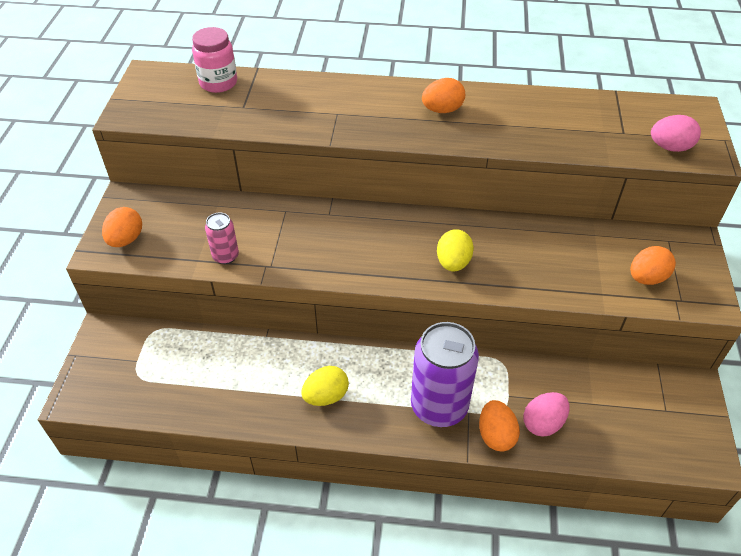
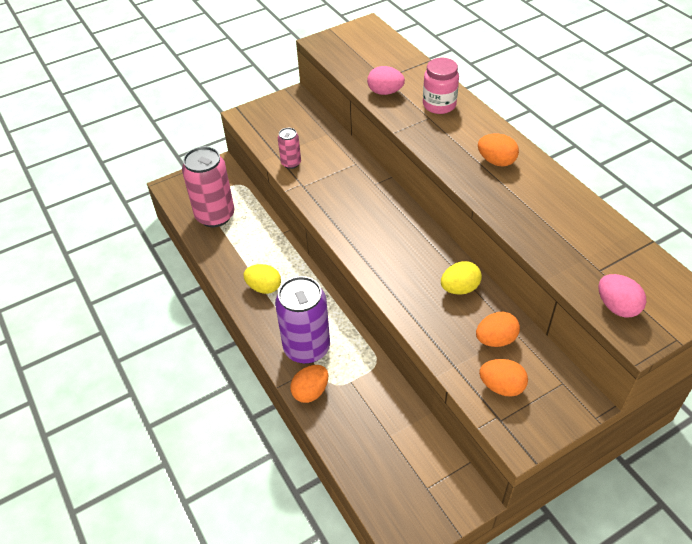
camera: 55 degrees right, 0 degrees up
orange egg [102,207,142,247] -> orange egg moved to [476,312,520,347]
pink jar [192,27,237,93] -> pink jar moved to [423,58,459,114]
yellow egg [437,229,474,271] -> yellow egg moved to [441,261,482,295]
pink egg [523,392,570,437] -> pink egg moved to [367,66,405,95]
none -> pink can [182,146,234,227]

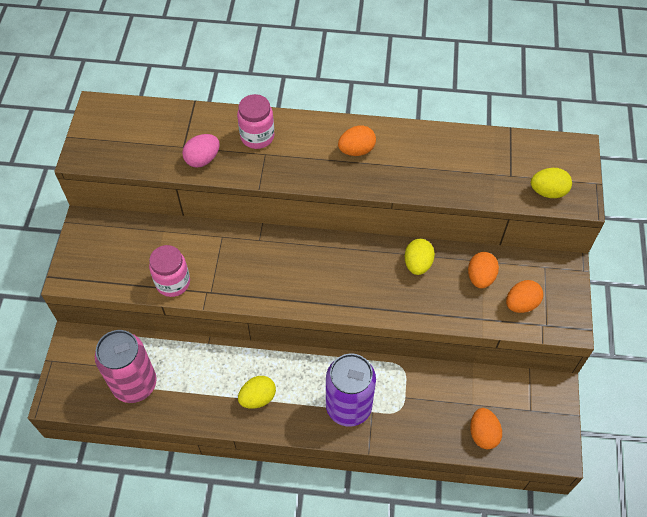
camera: 55 degrees left, 10 degrees up
pink can [278,128,301,169] -> pink jar [149,245,190,297]
orange egg [290,365,328,403] -> orange egg moved to [470,408,502,449]
pink egg [598,274,646,318] -> yellow egg [531,168,572,198]

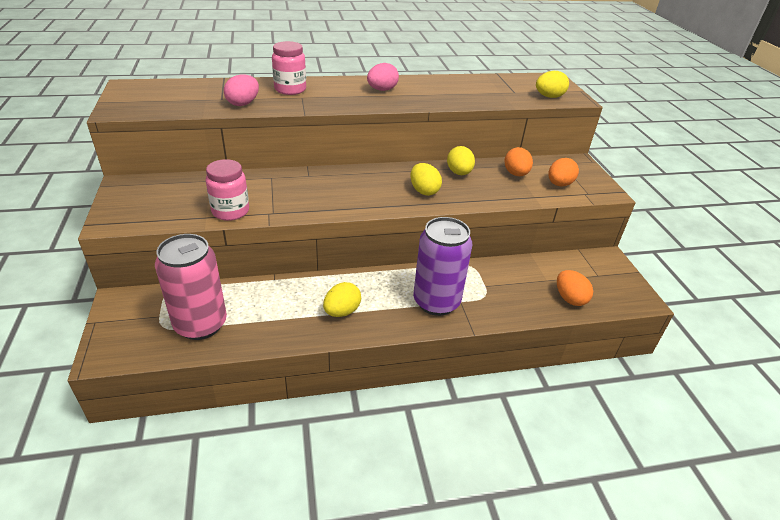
camera: 20 degrees left, 20 degrees down
orange egg [338,125,376,156] -> pink egg [367,63,399,91]
none -> yellow egg [410,163,442,196]

